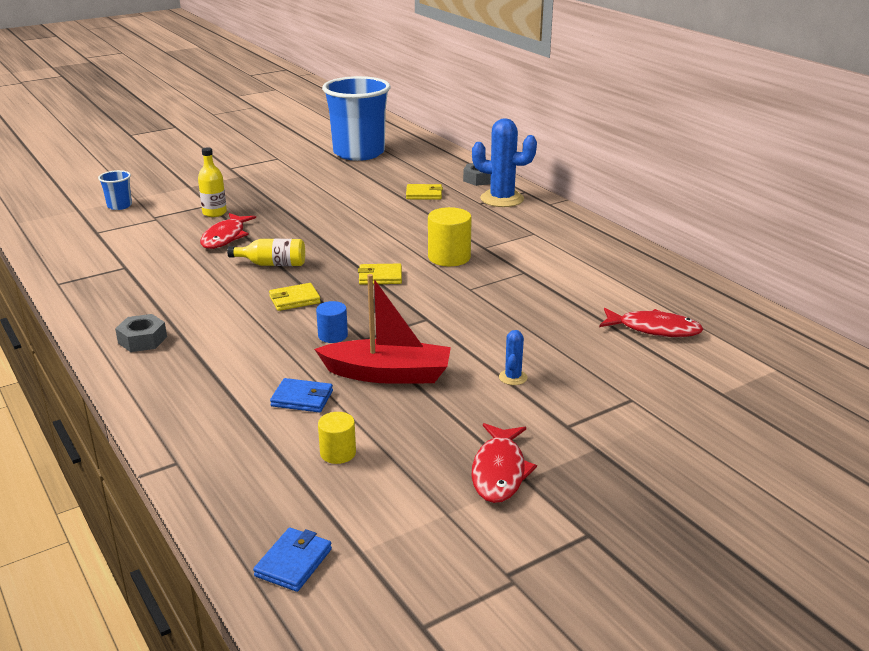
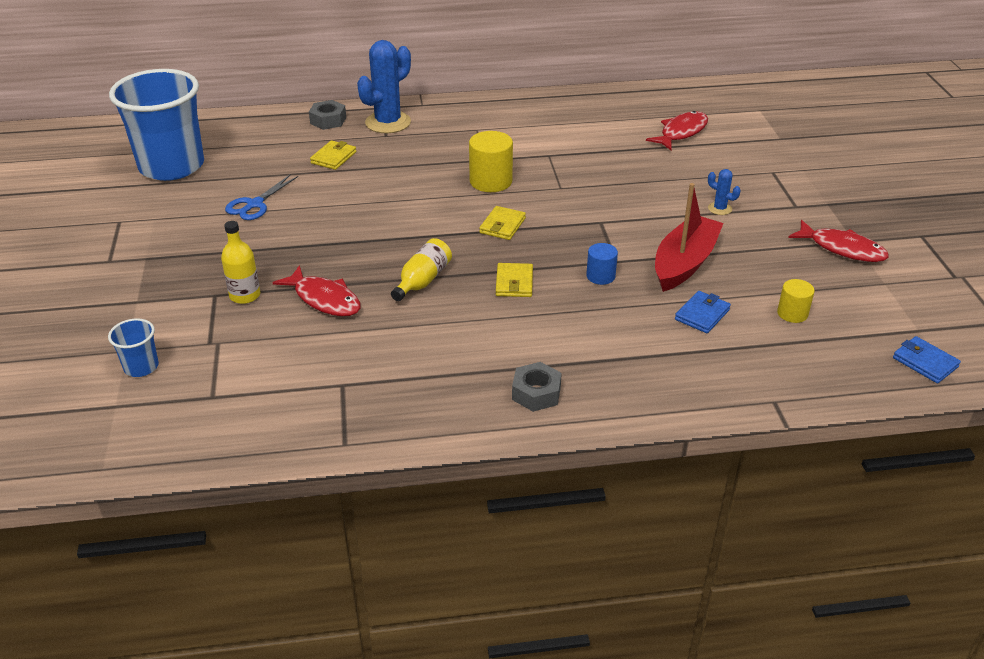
camera: 65 degrees left, 10 degrees up
none -> blue scissors [225,174,298,220]

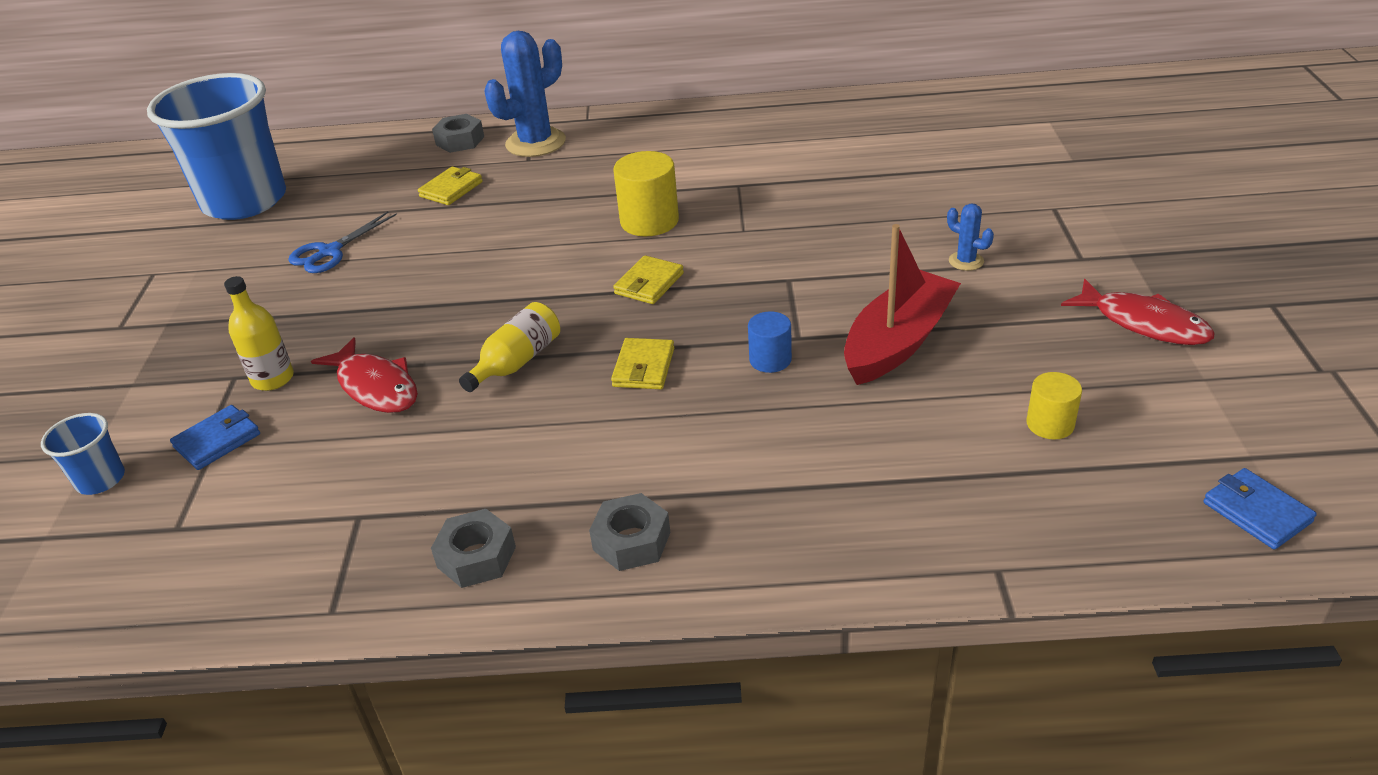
camera: 10 degrees right, 0 degrees up
red fish [646,111,708,150] -> none
blue wallet [675,291,731,333] -> blue wallet moved to [170,405,260,470]
none -> grey nut [431,509,516,588]

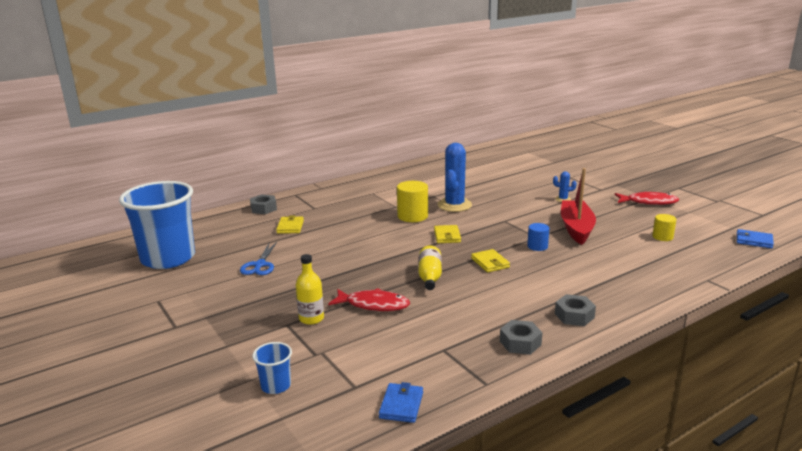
camera: 35 degrees left, 15 degrees down
blue wallet [170,405,260,470] -> blue wallet moved to [379,382,423,423]
blue cactus [485,31,566,157] -> blue cactus moved to [437,143,472,212]

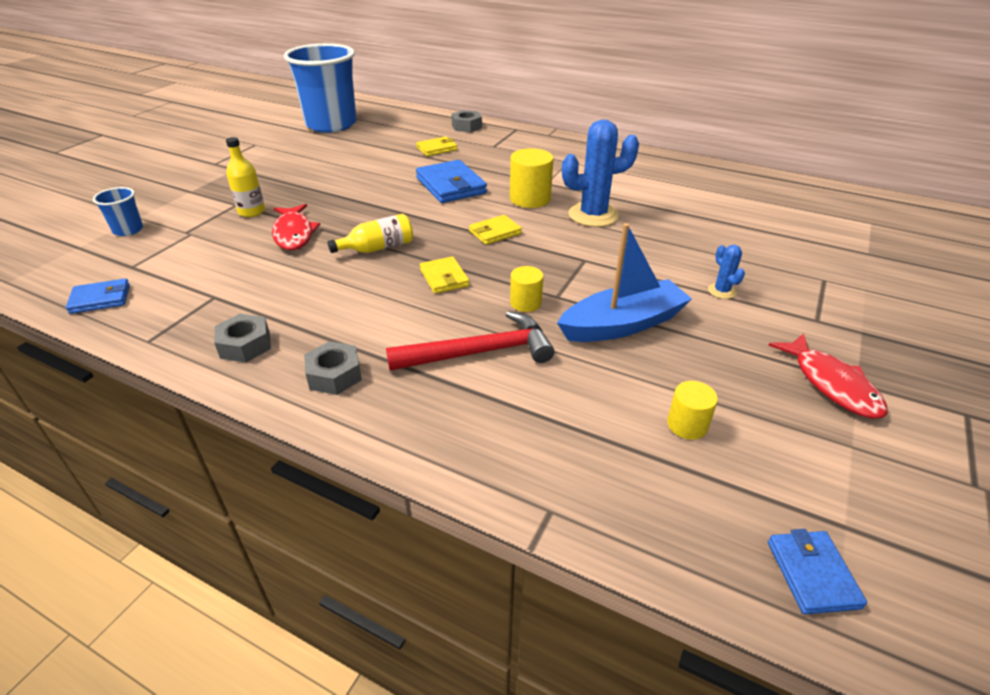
camera: 60 degrees right, 15 degrees up
blue scissors [240,242,277,275] -> none
yellow wallet [471,249,510,273] -> yellow wallet turned 60 degrees counterclockwise [420,256,469,294]
blue cylinder [527,223,549,251] -> yellow cylinder [510,266,543,312]
red boat [561,168,596,245] -> blue boat [557,223,692,342]
none -> red hammer [386,311,554,371]
none -> blue wallet [416,160,487,203]

